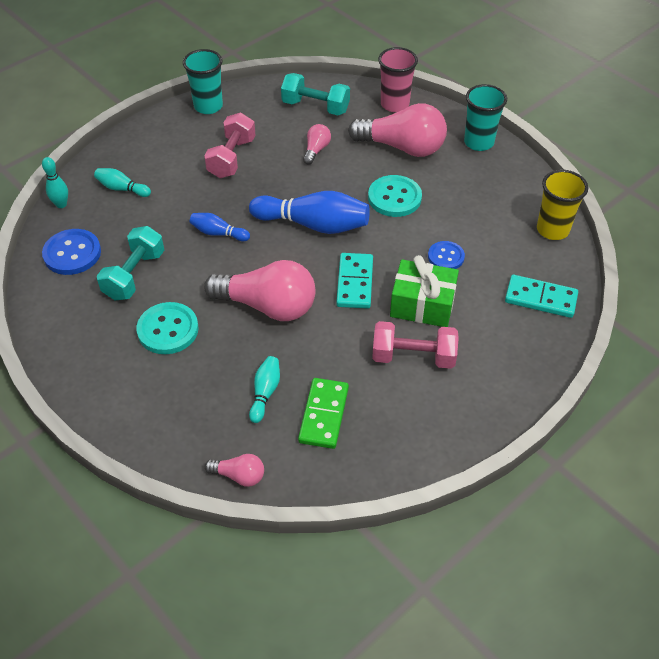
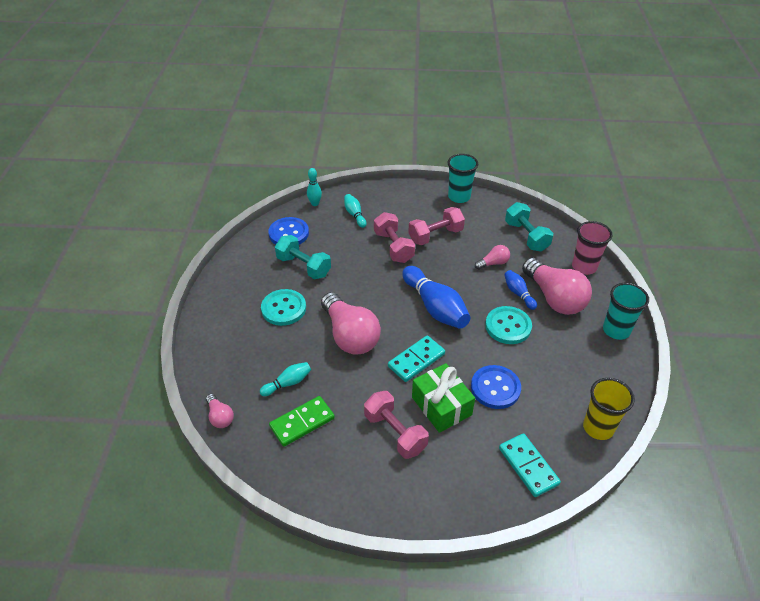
camera: 45 degrees right, 5 degrees down
turquoise dumbbell [97,226,164,300] -> turquoise dumbbell turned 60 degrees clockwise [275,235,331,279]
blue bowling pin [190,213,250,241] -> blue bowling pin moved to [504,270,537,310]
blue button [428,241,465,269] -> blue button [471,365,521,409], size x1.56
none -> pink dumbbell [374,212,415,263]

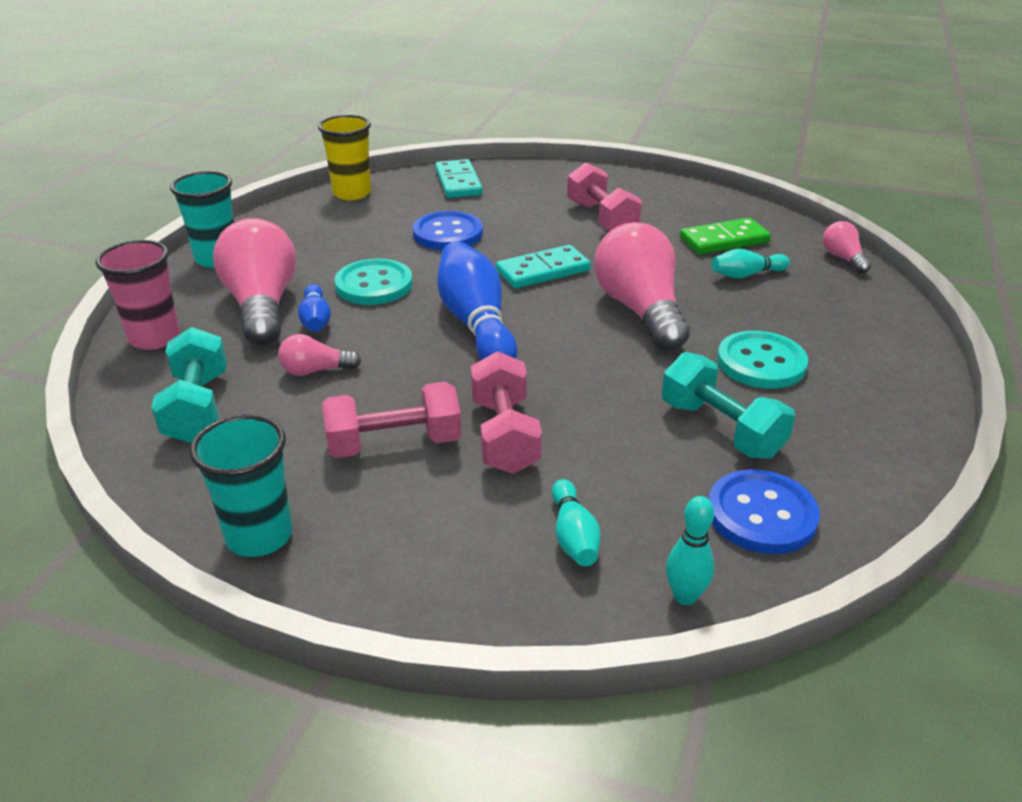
camera: 165 degrees left, 10 degrees down
green gift [412,363,475,433] -> none

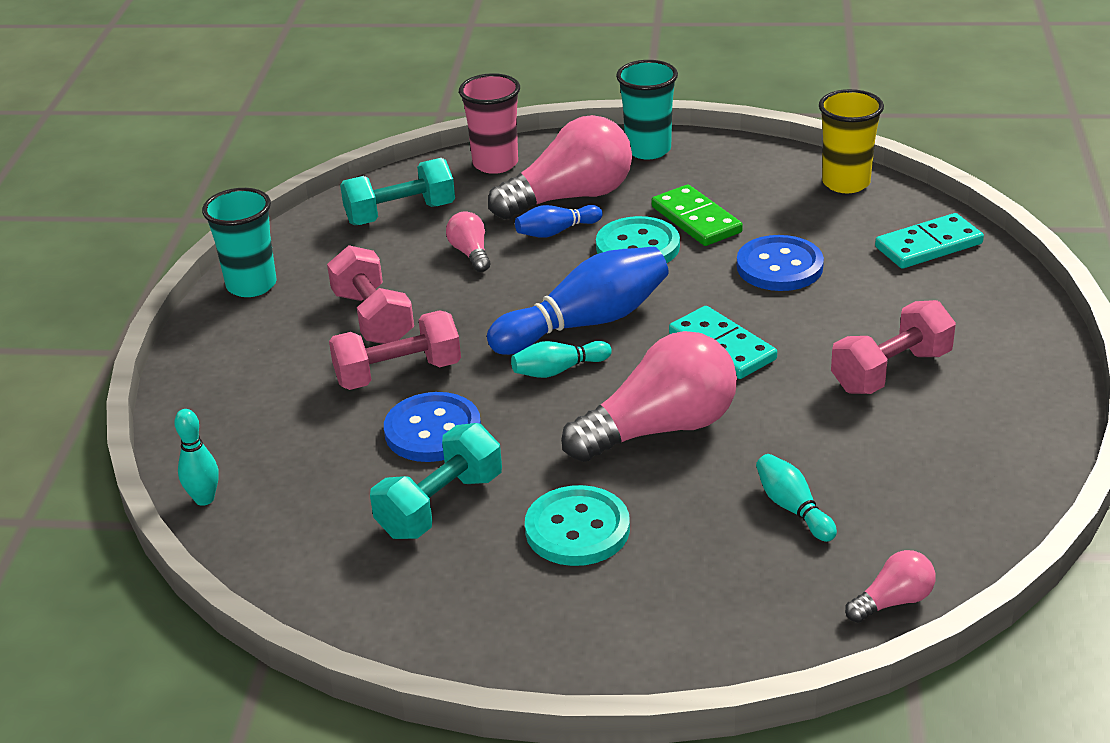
camera: 80 degrees right, 0 degrees up
turquoise bowling pin [552,479,601,566] -> turquoise bowling pin moved to [511,341,612,378]
green domino [680,218,771,254] -> green domino moved to [651,185,743,246]
blue button [709,469,820,554] -> blue button moved to [384,392,481,462]

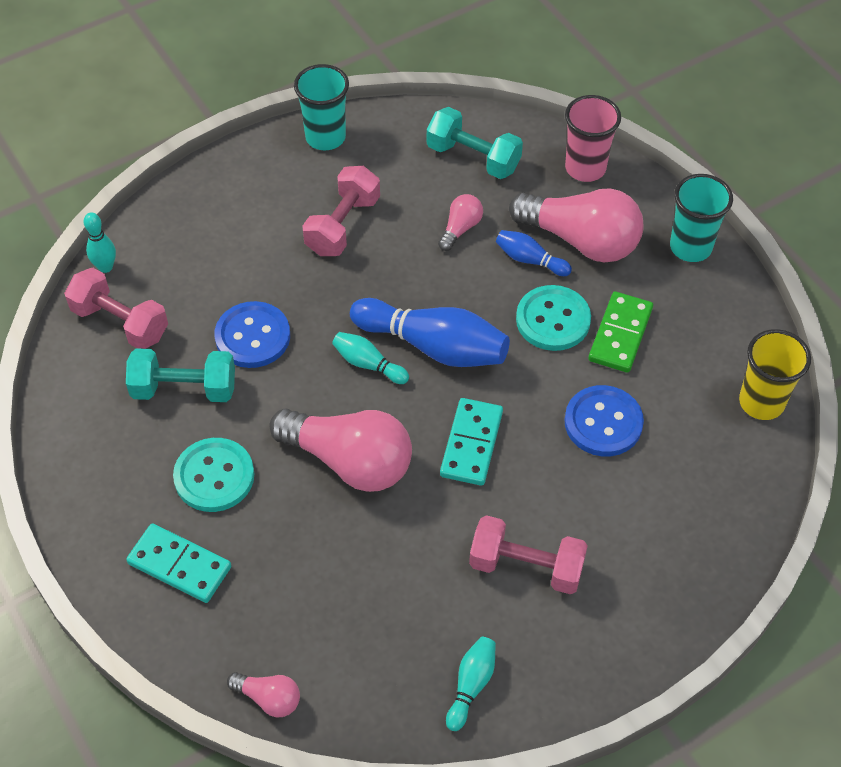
camera: 50 degrees right, 20 degrees up
pink dumbbell [329,310,461,390] -> pink dumbbell moved to [64,268,168,349]
turquoise bowling pin [756,454,837,542] -> turquoise bowling pin moved to [446,637,496,731]
turquoise domino [875,213,984,269] -> turquoise domino moved to [126,523,231,603]

